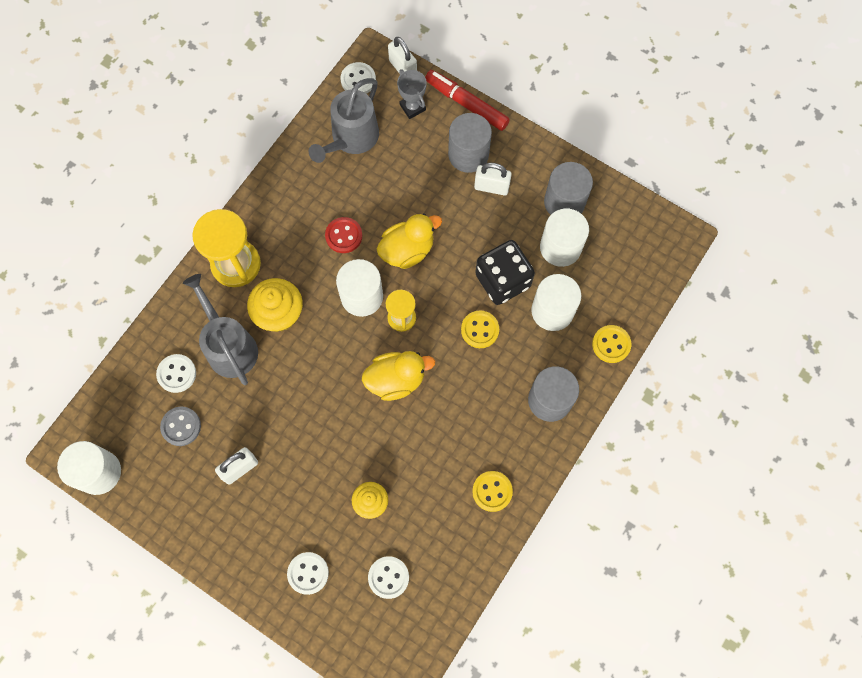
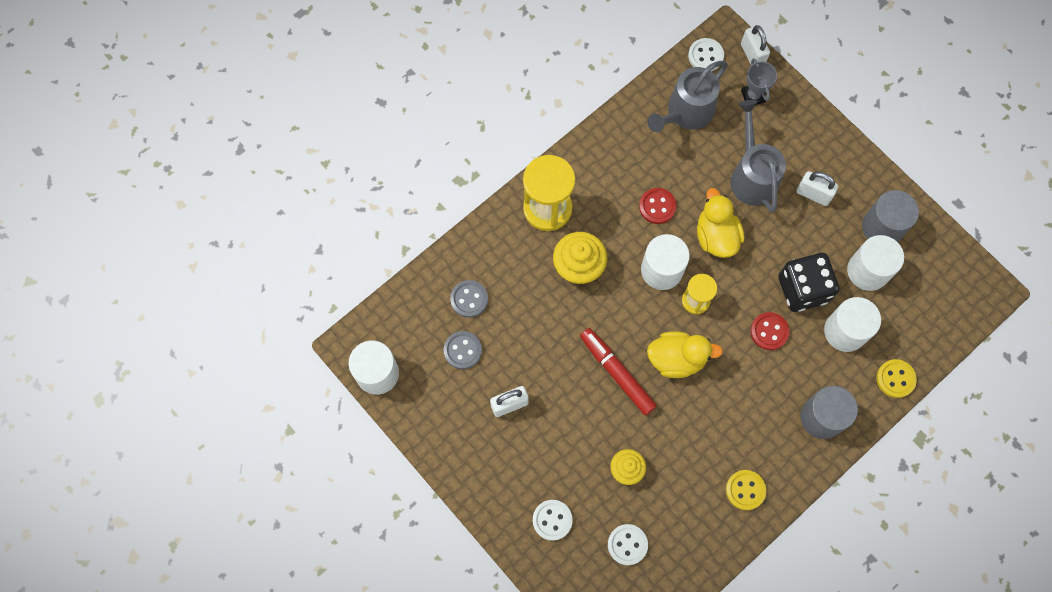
camera: 15 degrees right, 0 degrees up
white button [156,354,196,393] -> grey button [450,280,488,318]
grey watering can [183,274,258,385] -> grey watering can moved to [730,100,786,212]
yellow duck [377,213,442,269] -> yellow duck turned 90 degrees counterclockwise [697,188,744,258]
red marker [425,70,510,131] -> red marker moved to [580,328,657,416]
grey cylinder [448,113,492,173] -> none
yellow button [461,310,499,348] -> red button [750,312,790,350]

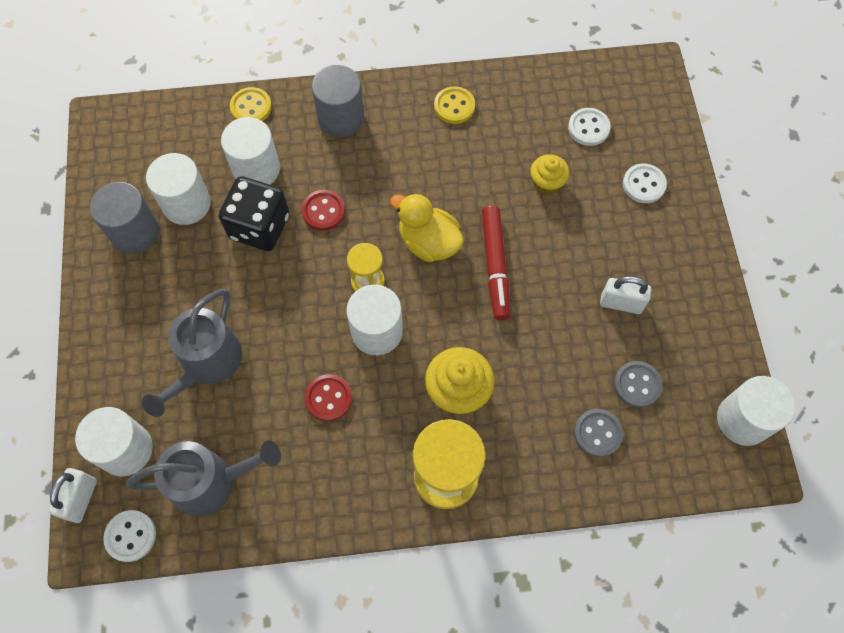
camera: 145 degrees left, 5 degrees down
yellow duck [697,188,744,258] -> none
grey trophy [741,58,777,105] -> white cylinder [75,407,153,477]
white padlock [796,171,839,206] -> none

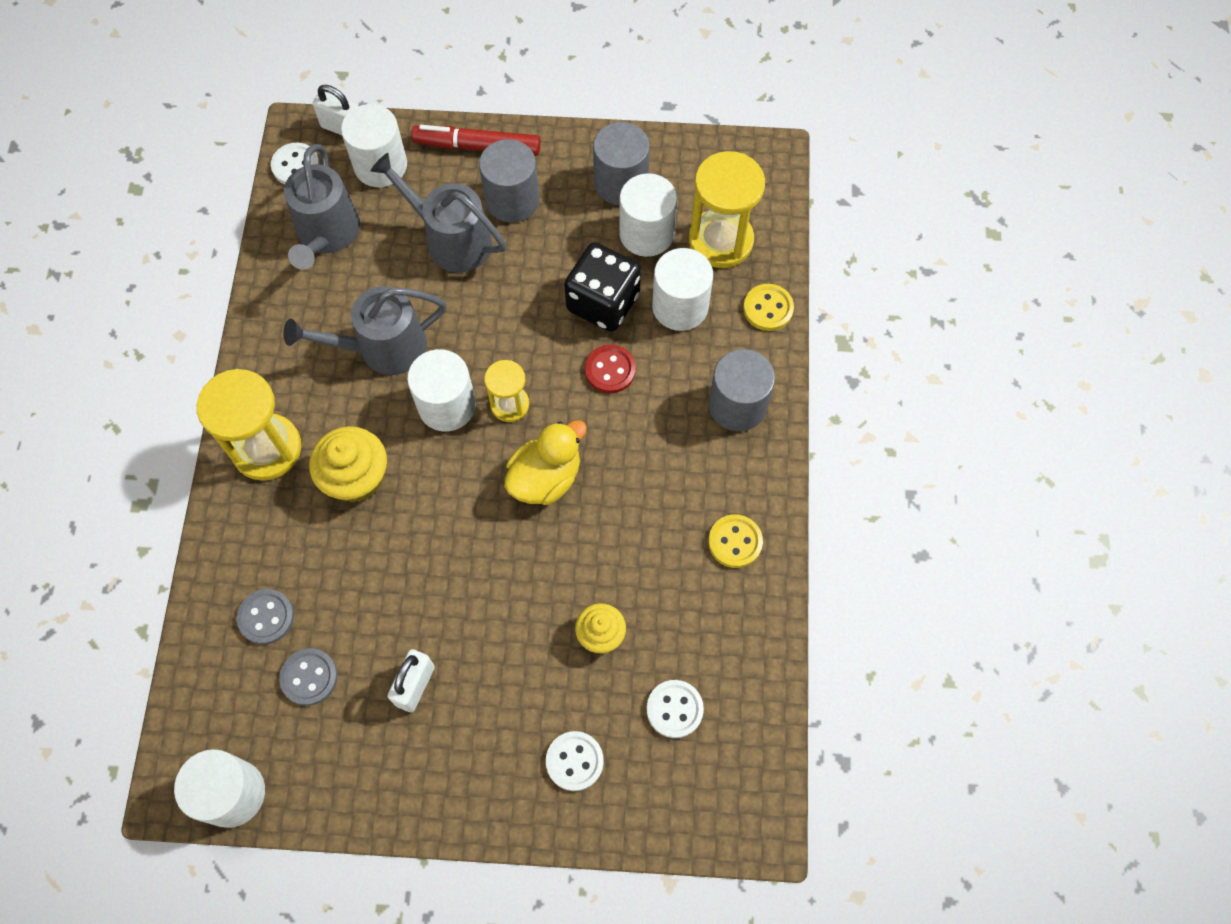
camera: 100 degrees right, 0 degrees up
red button [305,374,352,421] -> grey watering can [283,286,446,375]
red marker [482,205,510,320] -> red marker moved to [411,125,540,156]
none -> grey cylinder [479,139,540,223]
none -> yellow hourglass [689,151,765,268]

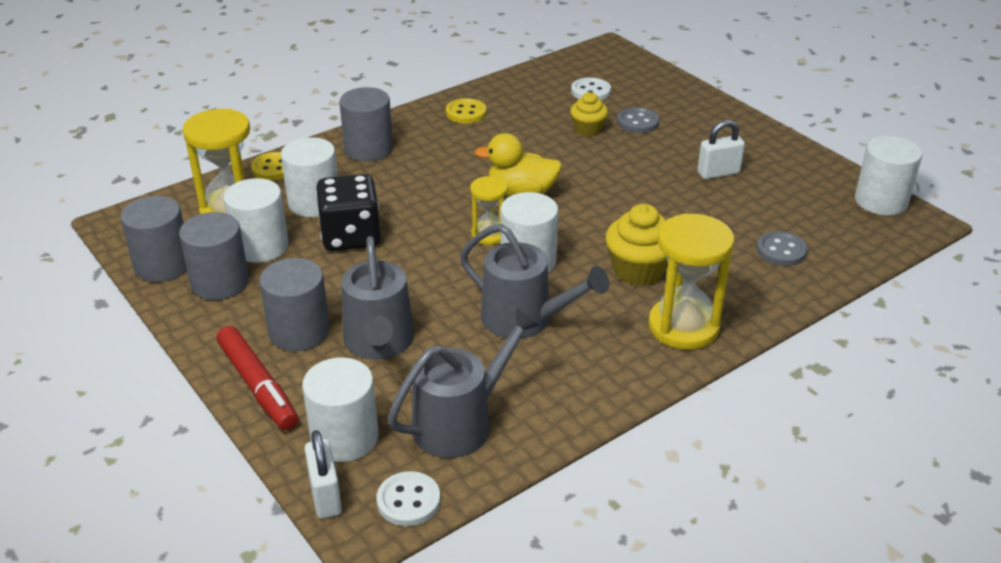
camera: 130 degrees left, 30 degrees down
grey button [279,648,338,706] -> grey button moved to [617,107,659,133]
white button [546,731,604,791] -> none
red button [585,344,636,393] -> none
none -> grey cylinder [120,196,187,282]

